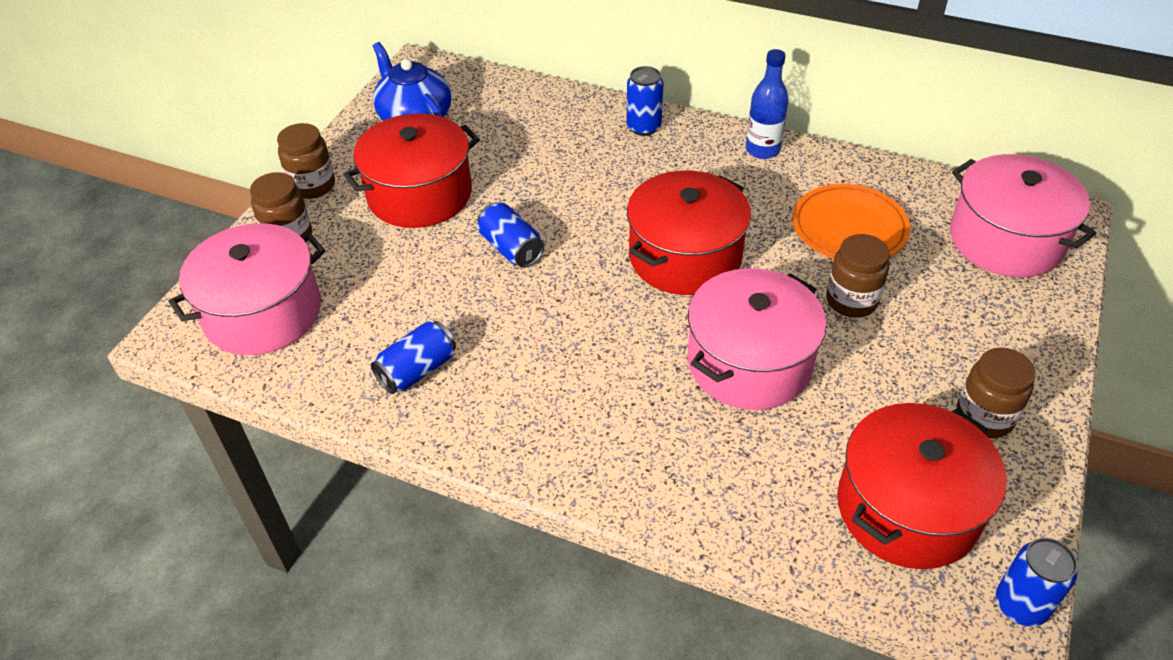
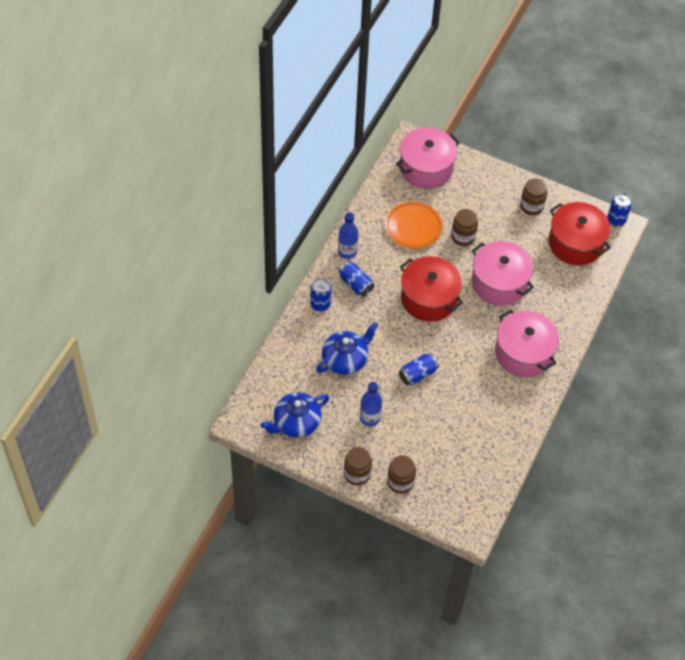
camera: 90 degrees left, 10 degrees up
pink pot [168,223,325,355] -> pink pot moved to [495,310,559,377]
red pot [344,113,480,228] -> blue bottle [360,382,382,426]
blue can [371,321,456,394] -> blue can moved to [339,262,375,297]
none -> blue teapot [316,322,378,375]

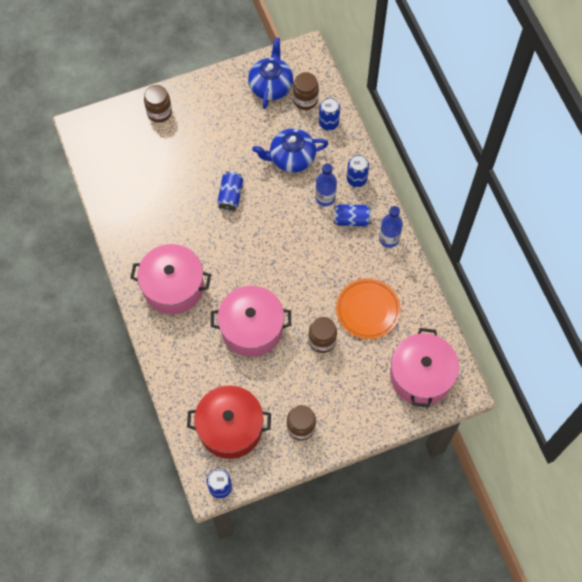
camera: 135 degrees right, 10 degrees up
blue teapot [316,322,378,375] -> blue teapot turned 75 degrees clockwise [252,128,329,173]
brown jar [344,447,372,485] -> brown jar moved to [293,72,319,110]
blue bottle [360,382,382,426] -> blue bottle moved to [315,163,337,207]
red pot [400,256,463,322] -> none
none -> blue can [319,97,340,131]

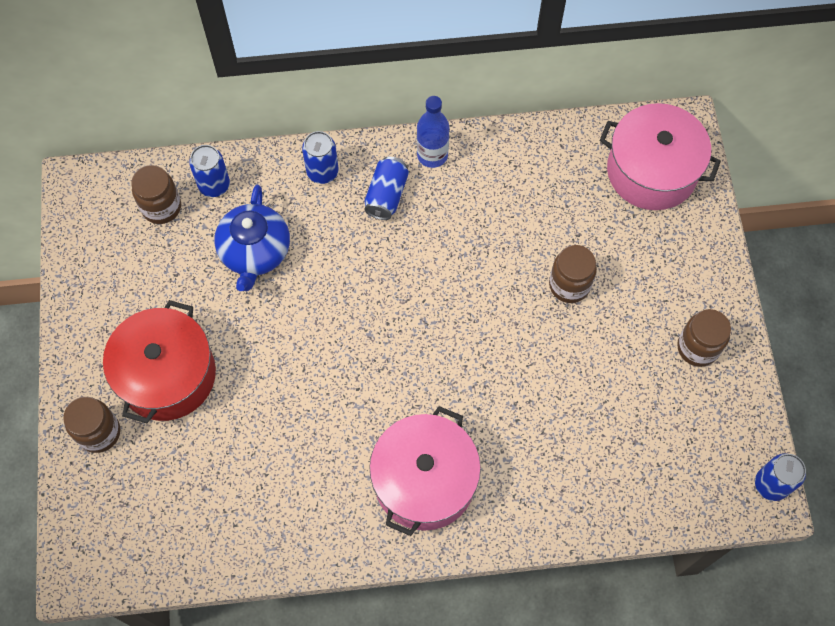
camera: 75 degrees left, 0 degrees up
red pot [187,385,271,459] -> red pot moved to [103,300,216,423]
pink pot [211,286,291,357] -> none
blue can [218,171,243,212] -> none
blue teapot [248,37,293,109] -> none
blue bottle [315,163,337,207] -> none
orange plate [336,279,401,339] -> none

